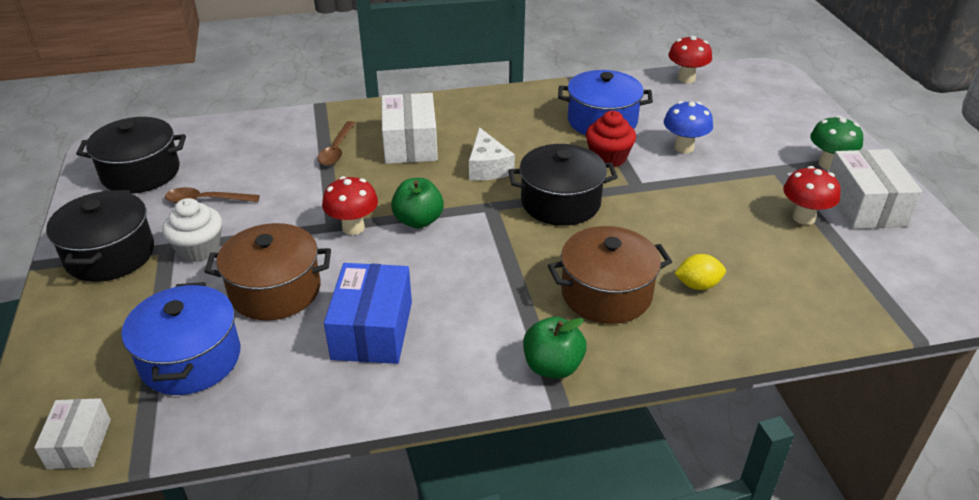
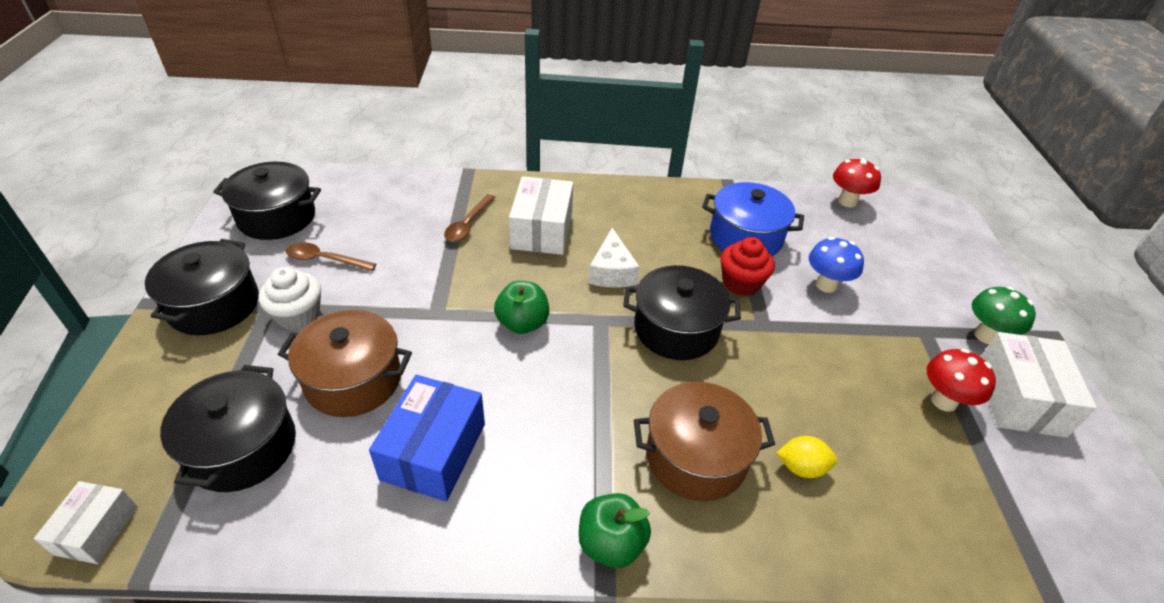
camera: 10 degrees right, 5 degrees up
blue pot [122,282,240,395] -> black pot [160,365,296,492]
red mushroom [322,176,378,235] -> none

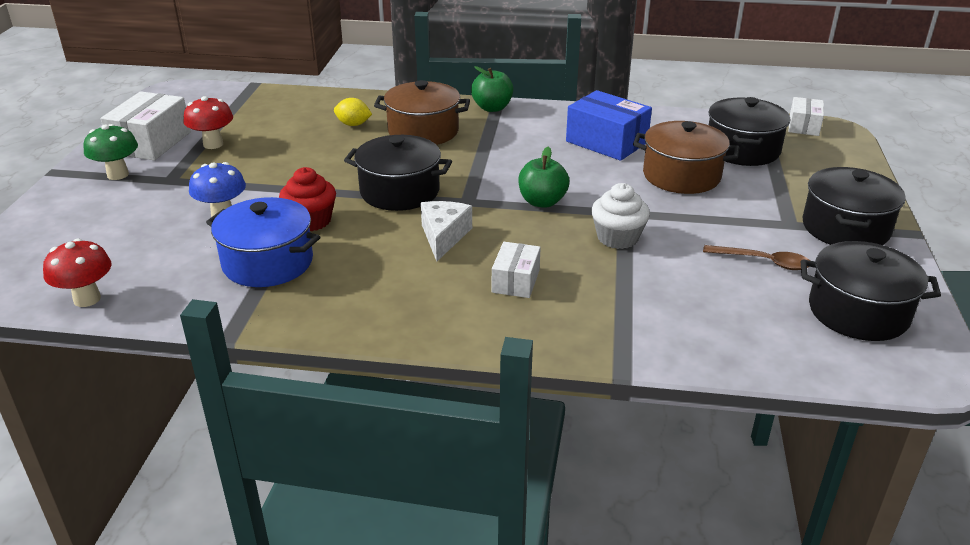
camera: 170 degrees left, 10 degrees down
white cupcake [259,267,321,330] -> white cupcake moved to [591,183,650,249]
blue box [369,375,485,501] -> blue box turned 75 degrees counterclockwise [566,90,652,161]
brown spoon [444,194,496,242] -> none
white box [509,176,573,255] -> white box [492,242,541,298], size x0.59

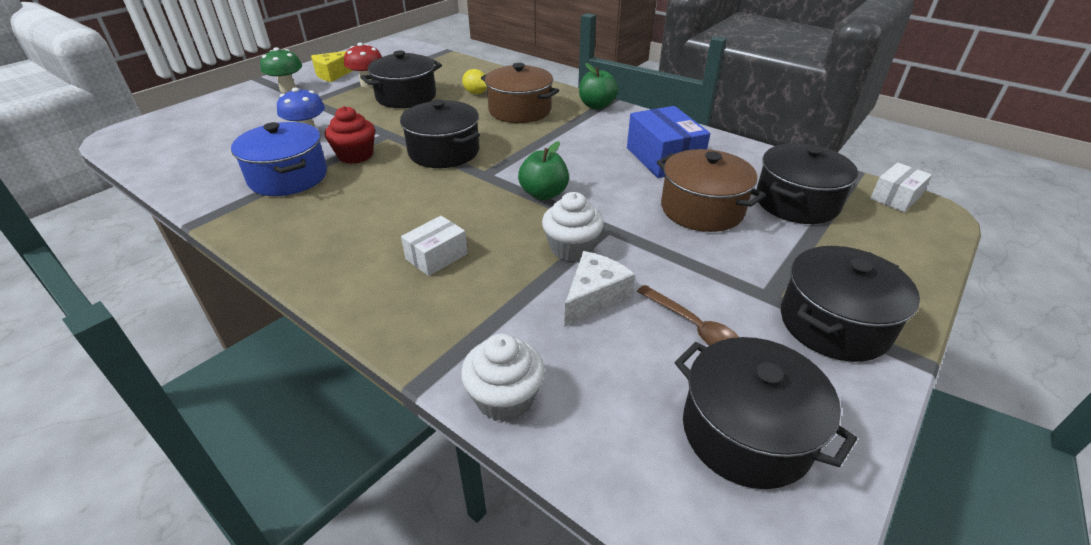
camera: 30 degrees right, 5 degrees up
red mushroom [43,238,111,307] -> none
white box [101,91,191,160] -> yellow cheese [311,51,354,82]
white cheese [421,201,472,261] -> white cheese moved to [564,251,635,327]
none -> black pot [360,51,442,108]
none -> white cupcake [461,334,545,422]

